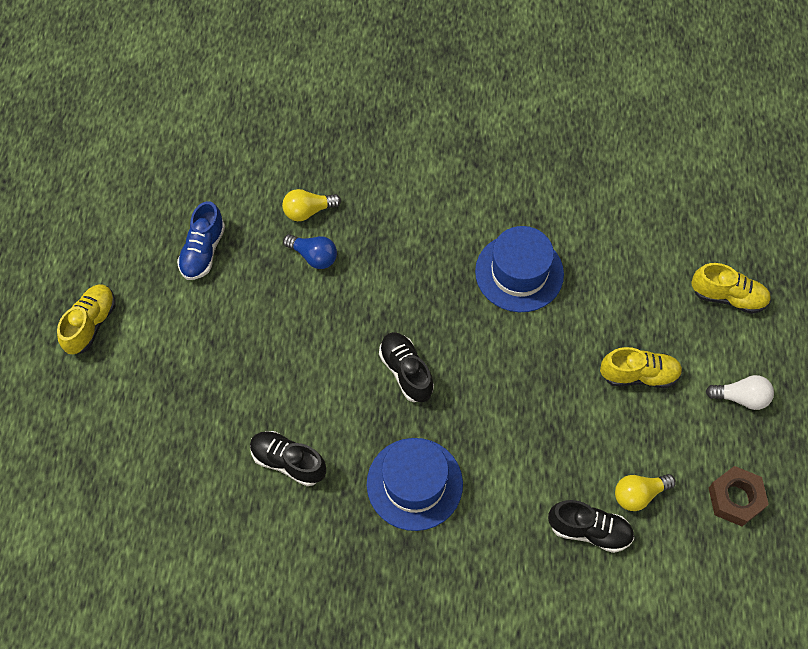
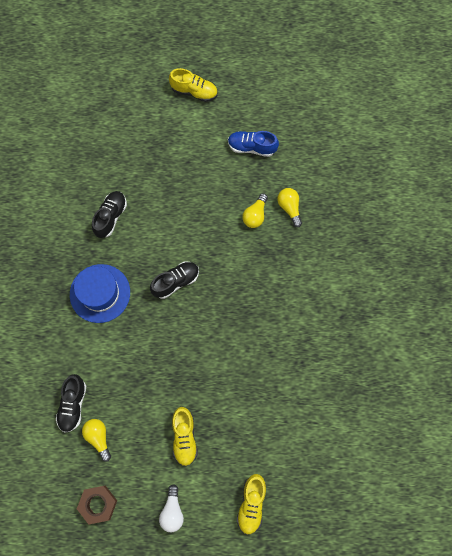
camera: 85 degrees right, 10 degrees up
blue light bulb [283,234,337,269] -> yellow light bulb [242,193,268,228]
blue hat [475,226,564,312] -> none

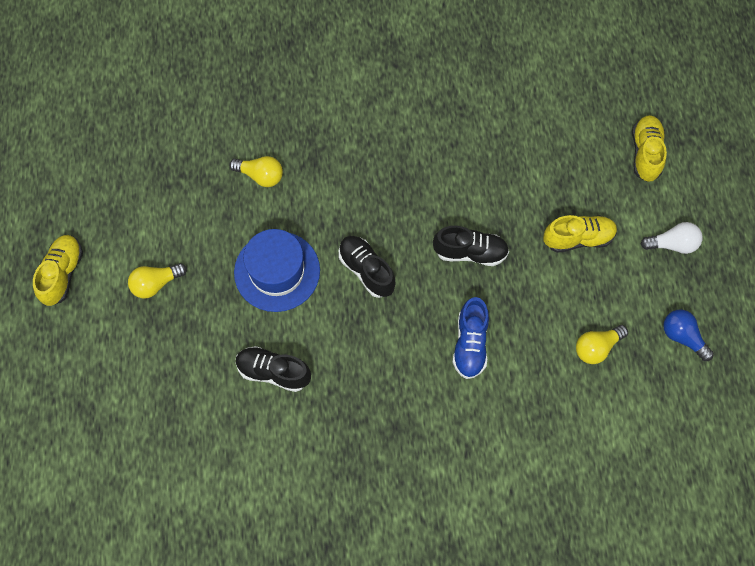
camera: 95 degrees left, 5 degrees down
black shoe [56,374,86,432] -> black shoe moved to [433,226,509,266]
blue hat [70,264,130,323] -> blue hat moved to [234,229,320,312]
brown nut [77,485,117,524] -> blue light bulb [663,310,714,361]
blue shoe [228,131,279,157] -> blue shoe moved to [452,297,489,379]
yellow shoe [236,474,266,535] -> yellow shoe turned 90 degrees counterclockwise [632,115,667,182]
yellow light bulb [277,188,302,227] -> yellow light bulb moved to [128,263,187,298]

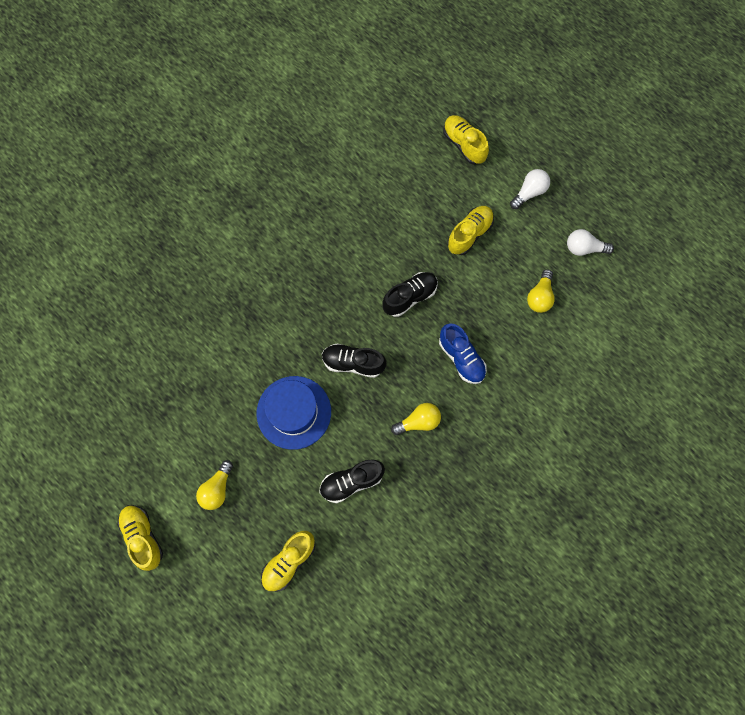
camera: 40 degrees left, 5 degrees up
yellow light bulb [229,156,283,187] -> yellow light bulb moved to [391,403,441,435]
blue light bulb [663,310,714,361] -> white light bulb [567,229,614,256]
none -> yellow shoe [261,531,315,592]

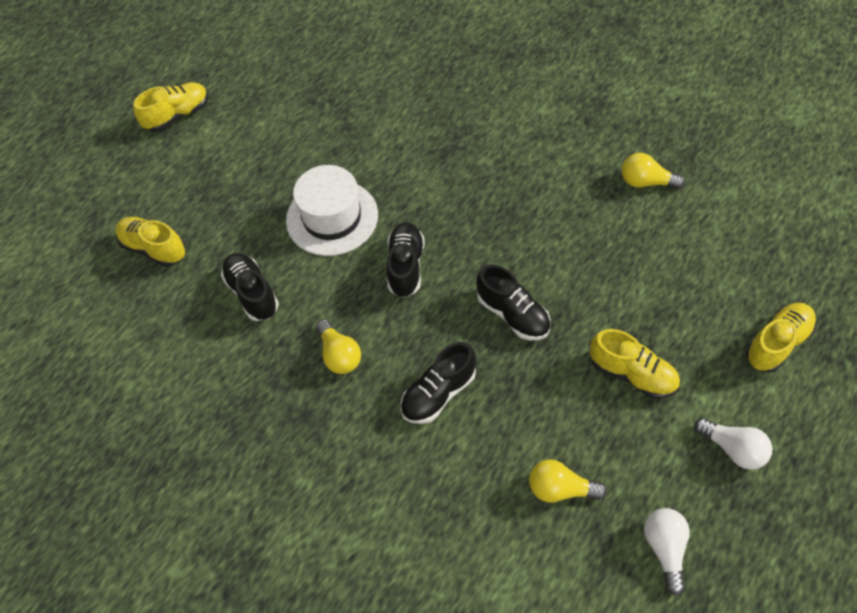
camera: 85 degrees right, 15 degrees down
yellow light bulb [196,460,233,510] -> yellow light bulb moved to [622,153,685,189]
blue hat [257,376,331,450] -> white hat [286,165,378,256]
blue shoe [439,324,487,384] -> black shoe [401,342,476,424]

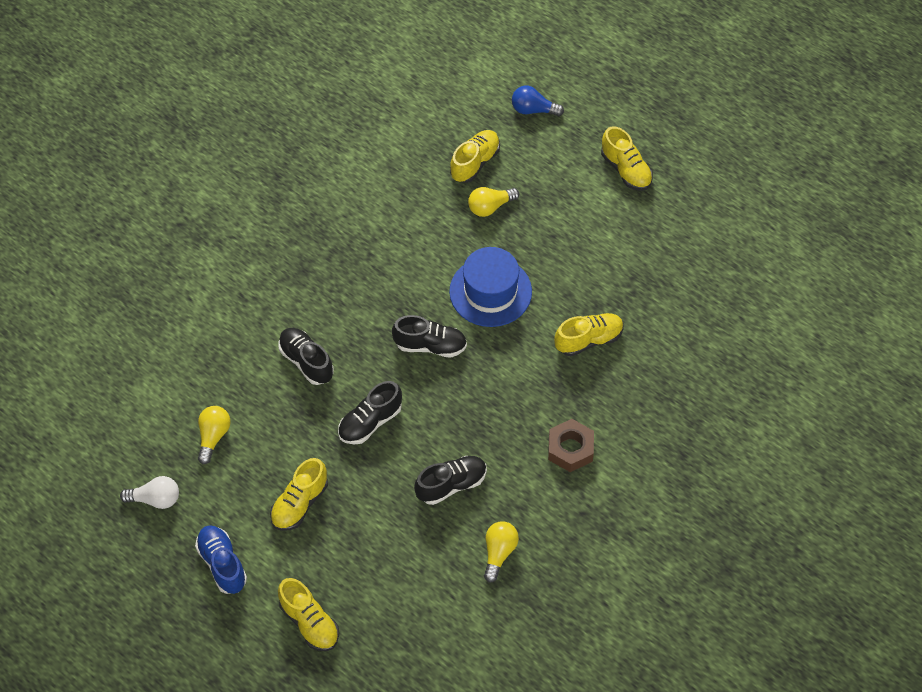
camera: 90 degrees right, 0 degrees up
black shoe [221,253,279,321] -> black shoe moved to [414,456,487,505]
white hat [286,165,378,256] -> blue hat [449,247,532,327]
yellow light bulb [316,319,361,374] -> yellow light bulb moved to [468,187,519,217]
white light bulb [694,418,772,470] -> blue shoe [195,525,247,594]
none -> blue light bulb [512,86,564,116]
none -> brown nut [548,419,594,472]
none -> yellow shoe [554,313,624,356]

